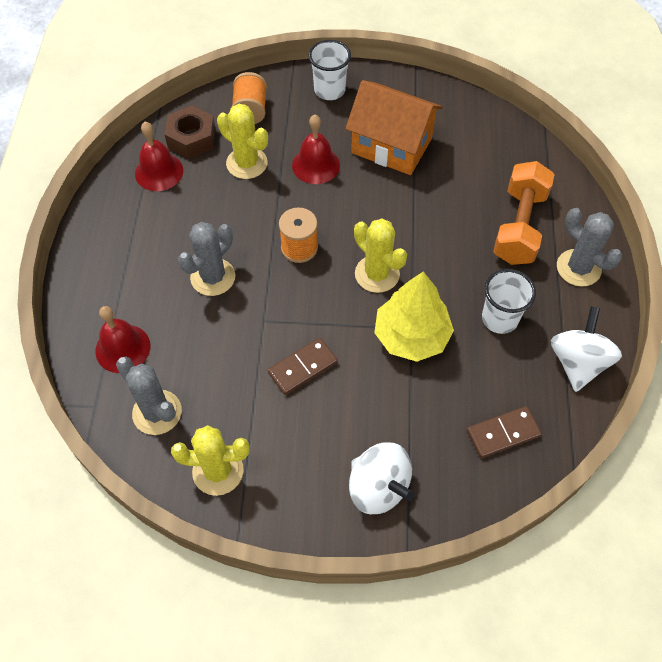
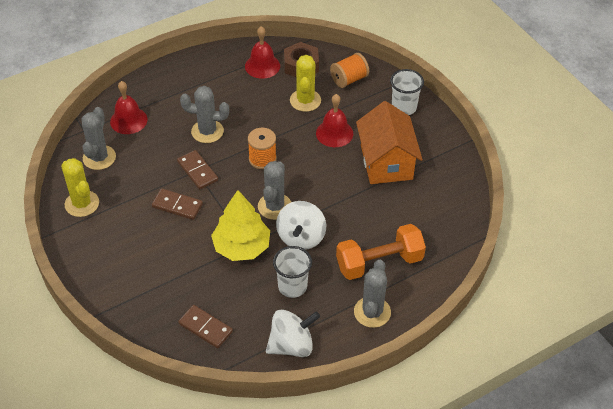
camera: 55 degrees right, 10 degrees down
white spinning top [349,442,414,514] -> white spinning top moved to [276,201,326,250]
yellow cactus [354,218,407,293] -> grey cactus [258,161,291,220]
none -> brown domino [177,150,218,190]

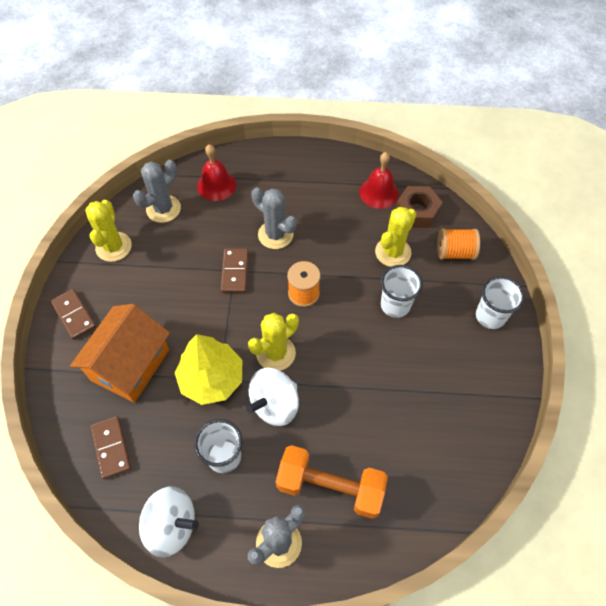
camera: 35 degrees right, 10 degrees up
brown domino [152,189,203,220] -> brown domino moved to [51,289,96,340]
grey cactus [258,161,291,220] -> yellow cactus [248,313,299,371]
red bell [316,94,353,147] -> white cup [381,265,423,318]
orange house [356,101,423,184] -> orange house moved to [70,304,170,403]

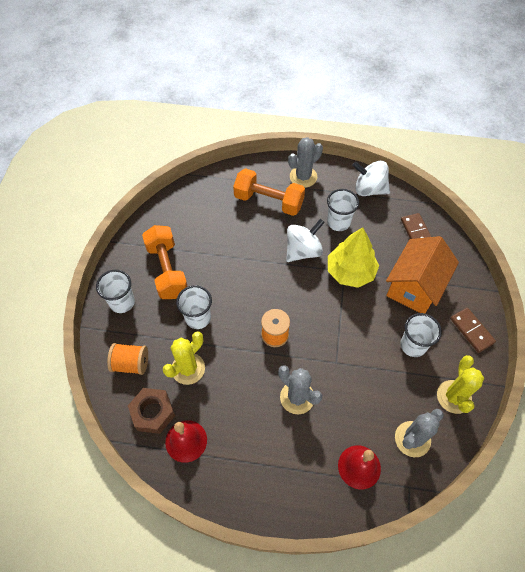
camera: 175 degrees left, 0 degrees up
brown domino [221,248,249,293] -> none
yellow cactus [248,313,299,371] -> none
none -> orange dumbbell [142,225,188,299]
none -> white cup [400,313,442,357]

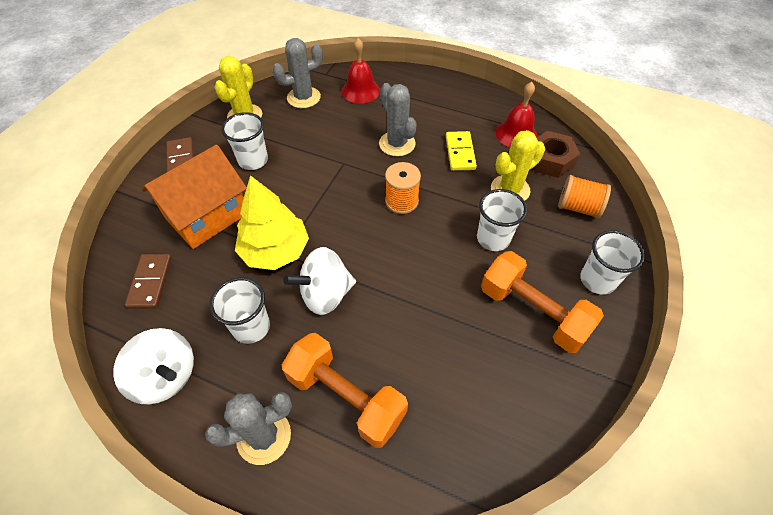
camera: 165 degrees left, 5 degrees down
orange dumbbell [142,225,188,299] -> orange dumbbell turned 45 degrees counterclockwise [481,251,604,353]
none -> yellow domino [446,131,477,171]

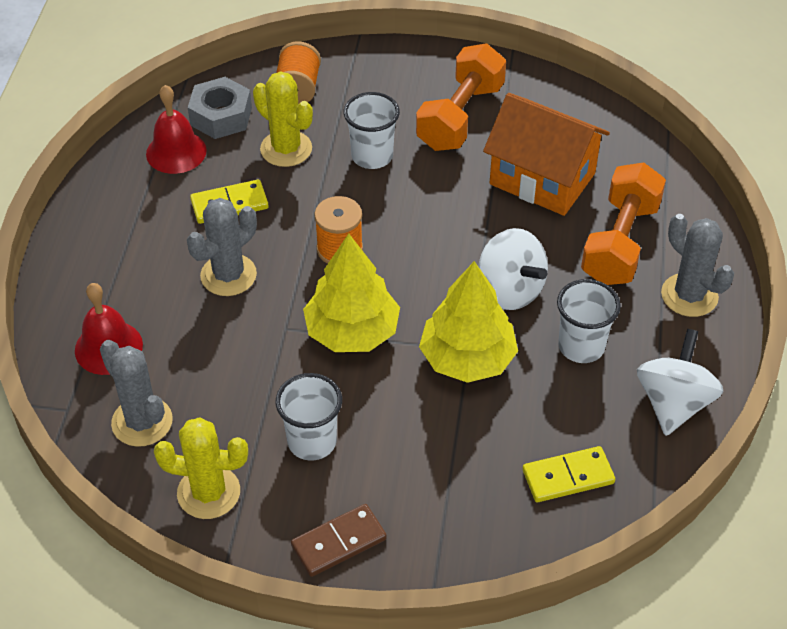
camera: 105 degrees left, 5 degrees down
brown domino [125,254,172,309] -> yellow domino [523,446,615,502]
orange house [142,145,247,249] -> orange house moved to [483,93,610,216]
brown nut [533,131,580,178] -> grey nut [188,77,252,139]
white cup [580,230,645,295] -> none
none -> yellow tree [303,234,400,352]

